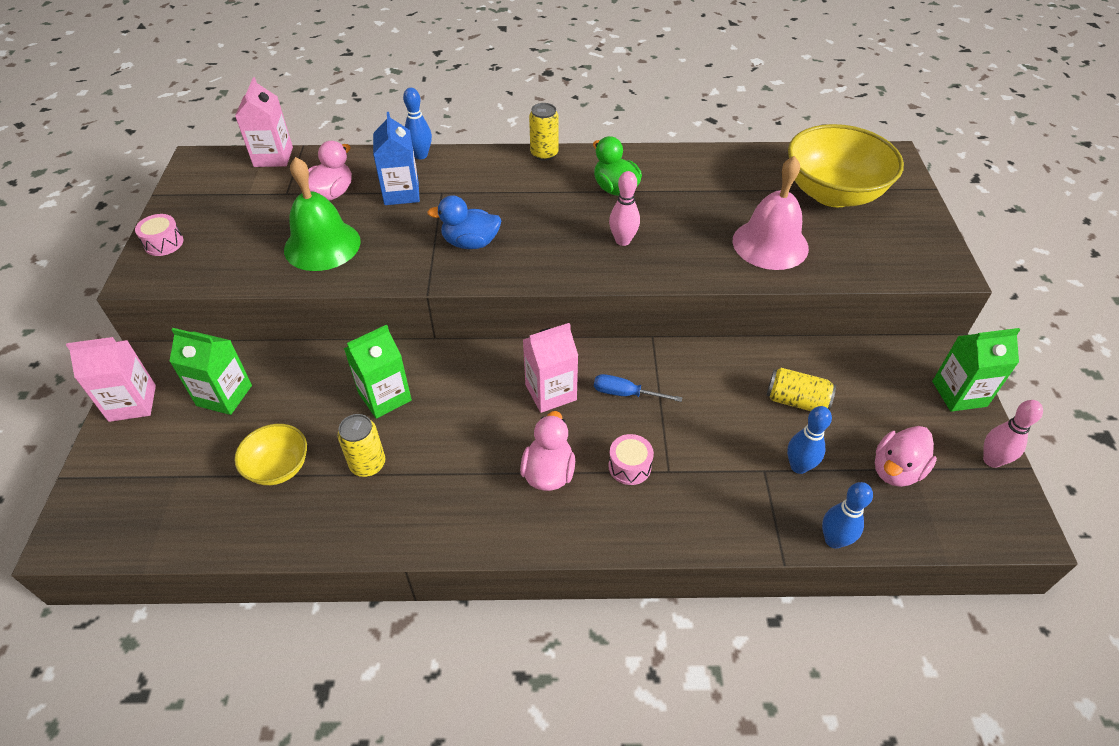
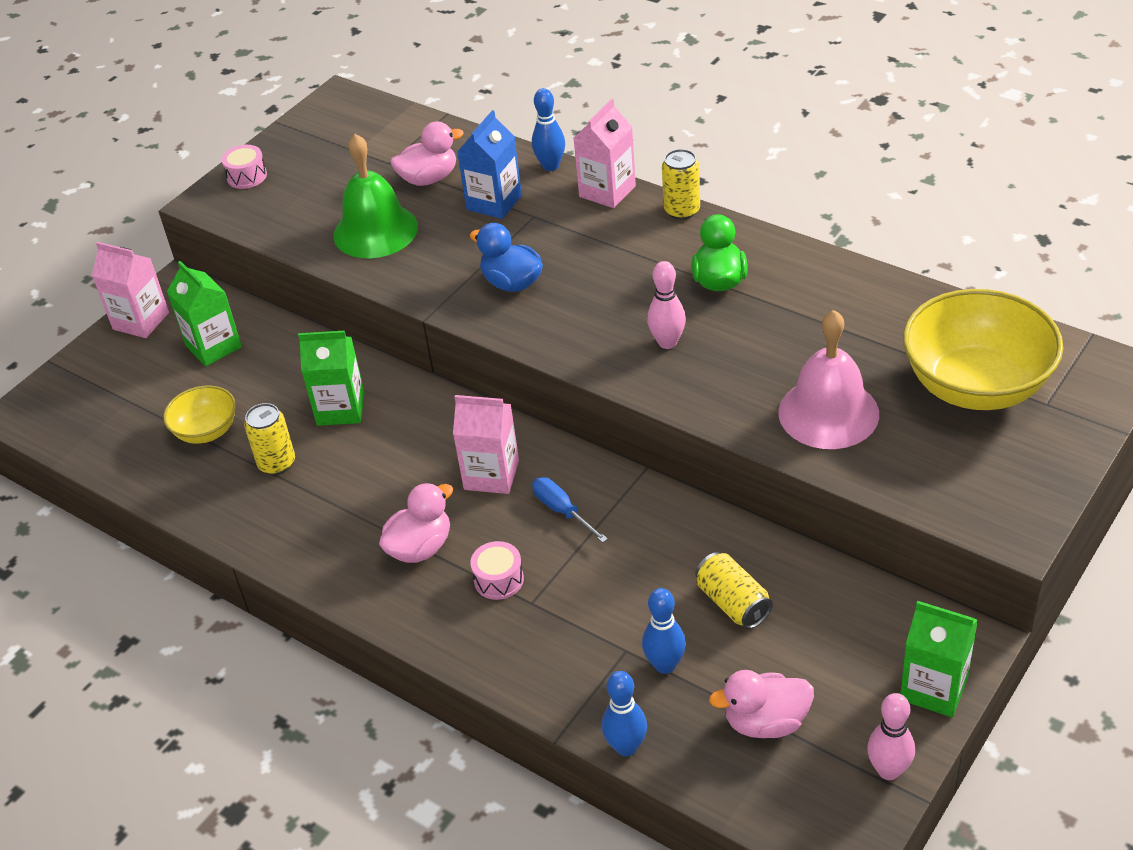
camera: 40 degrees right, 5 degrees down
pink carton [235,77,293,167] -> pink carton moved to [574,99,636,208]

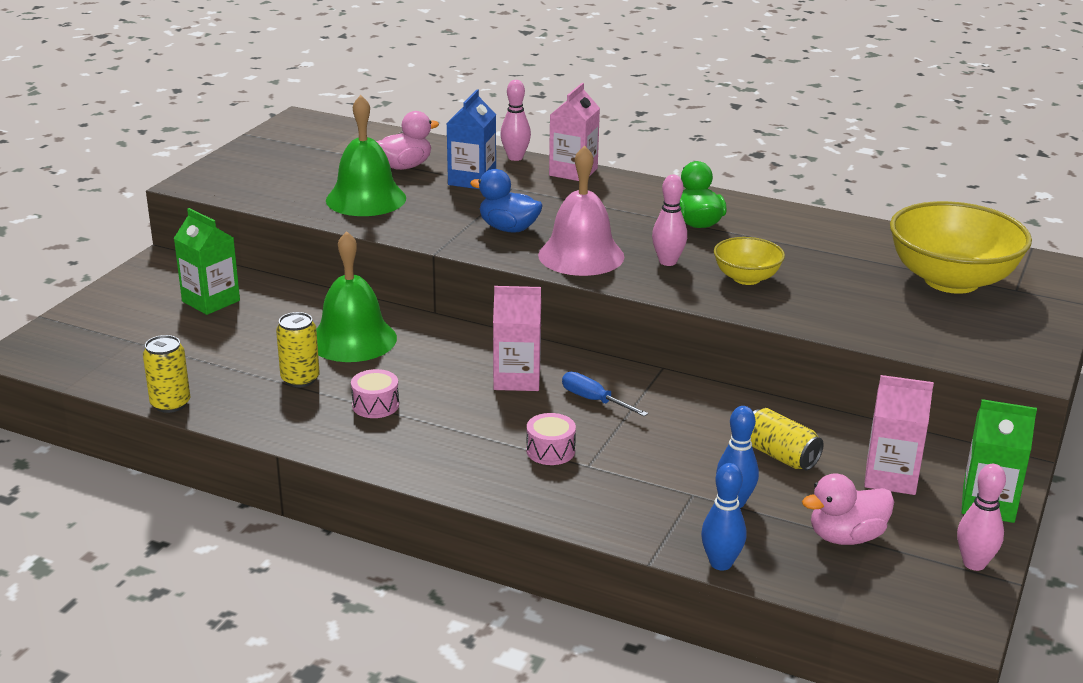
camera: 15 degrees left, 15 degrees down
pink carton [92,242,169,338] -> pink carton moved to [864,375,934,495]
yellow bowl [163,385,236,444] -> yellow bowl moved to [714,237,785,285]
pink drum [221,145,267,189] -> pink drum moved to [351,369,399,418]
green carton [298,330,365,426] -> green bell [316,231,397,362]
pink duck [379,483,453,563] -> none
blue bowling pin [532,88,565,171] -> pink bowling pin [500,80,531,161]
yellow can [662,149,700,220] -> yellow can moved to [143,335,190,413]
pink bell [778,310,879,449] -> pink bell moved to [538,145,624,276]

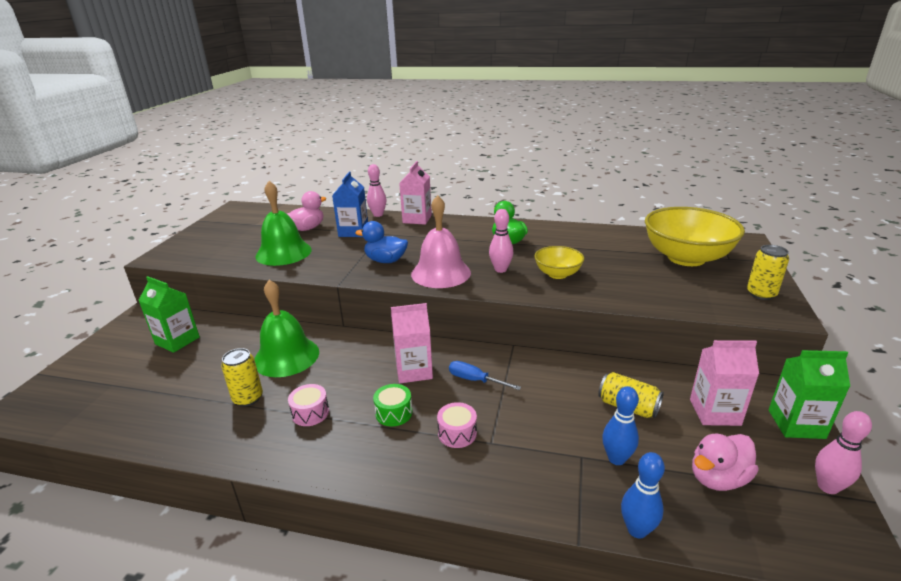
camera: 10 degrees left, 0 degrees up
yellow can [143,335,190,413] -> yellow can moved to [747,245,789,300]
none -> green drum [373,384,412,426]

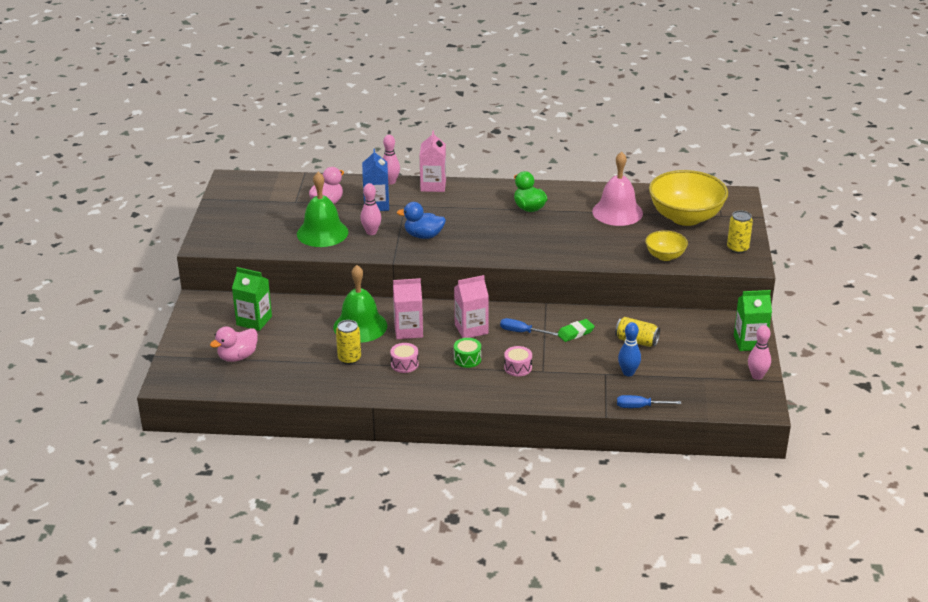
camera: 10 degrees left, 5 degrees up
pink bell [411,195,471,288] -> pink bell moved to [592,151,643,226]
pink bowling pin [489,209,513,273] -> pink bowling pin moved to [361,183,381,235]
yellow bowl [534,246,584,279] -> yellow bowl moved to [645,230,688,261]
blue bowling pin [621,452,665,539] -> blue screwdriver [617,395,681,408]
pink carton [690,340,759,426] -> pink carton moved to [393,278,423,339]
pink duck [692,434,759,491] -> pink duck moved to [210,327,258,362]
none -> green eraser [558,319,595,342]

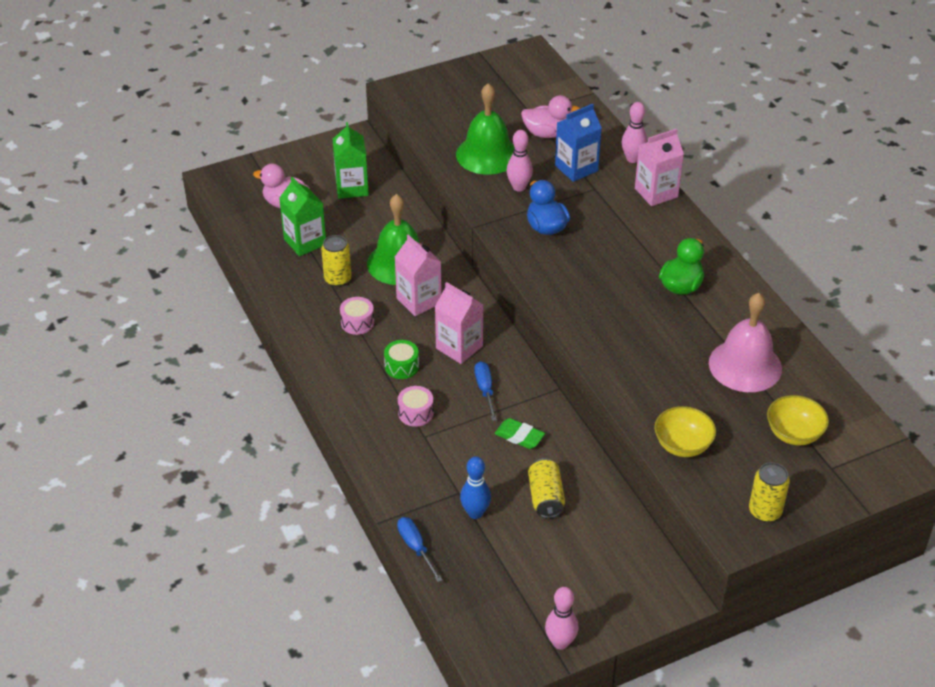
camera: 60 degrees right, 10 degrees up
yellow bowl [649,170,728,226] -> yellow bowl [767,395,829,446], size x0.52
green carton [734,290,772,351] -> green carton moved to [279,177,326,256]

